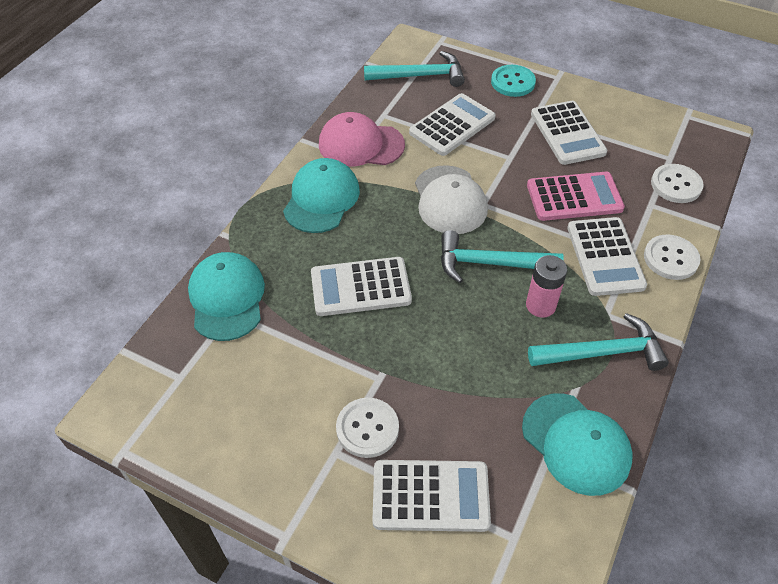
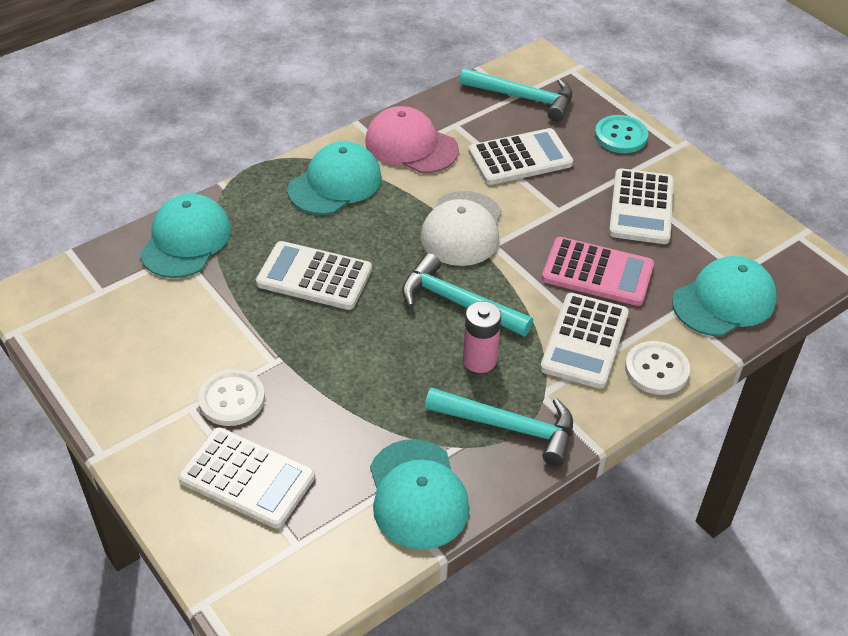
camera: 25 degrees right, 5 degrees down
white button [651,164,704,203] -> turquoise cap [672,256,777,336]

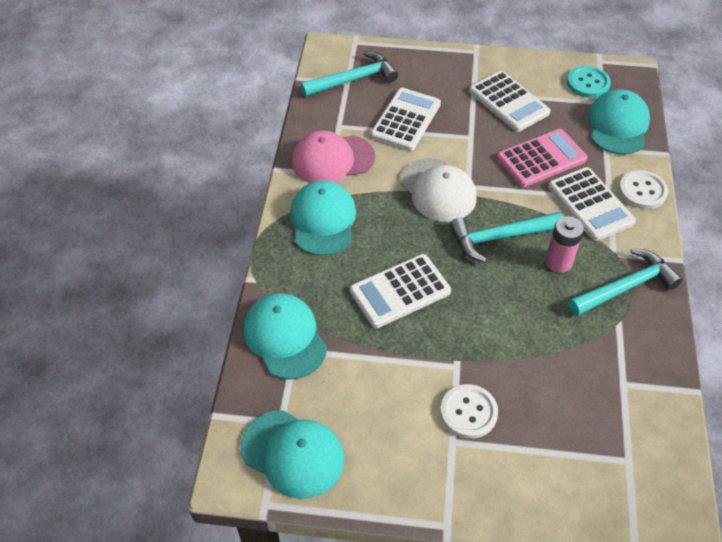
camera: 45 degrees left, 5 degrees up
white calculator [178,427,315,528] -> none
turquoise cap [370,439,470,550] -> turquoise cap moved to [241,410,345,499]
turquoise button [595,115,648,153] -> turquoise button moved to [567,66,611,98]

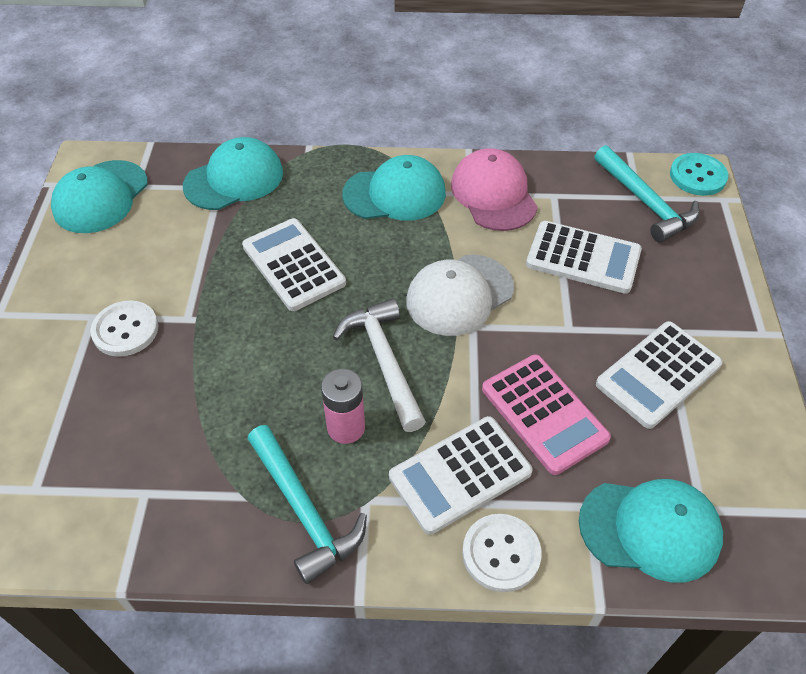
camera: 85 degrees right, 0 degrees up
turquoise hammer [450,212,563,263] -> white hammer [333,298,426,432]
turquoise button [567,66,611,98] -> turquoise button moved to [670,153,728,196]

